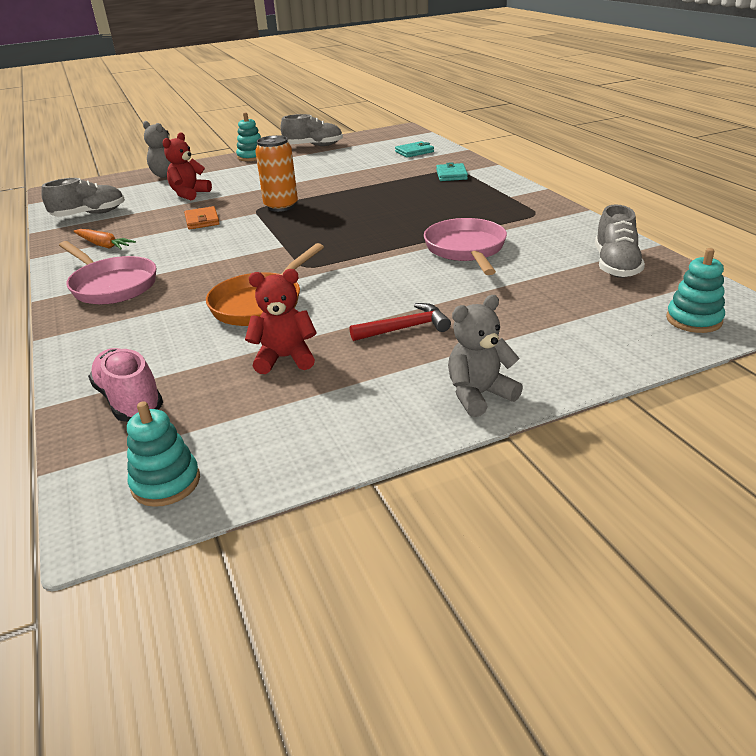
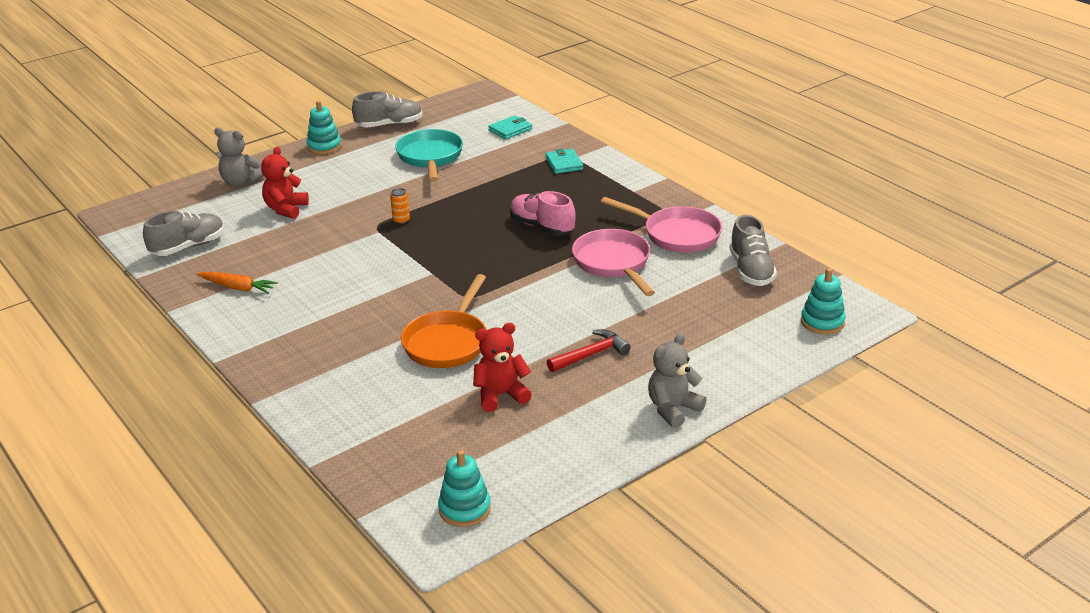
camera: 15 degrees left, 0 degrees up
pink pan [59,241,156,304] -> pink pan moved to [601,197,722,253]
pink shoe [88,348,163,422] -> pink shoe moved to [510,191,576,235]
orange wallet [184,206,220,229] -> none
orange can [255,135,298,212] -> orange can [390,188,410,224], size x0.47
none -> turquoise pan [395,129,463,182]

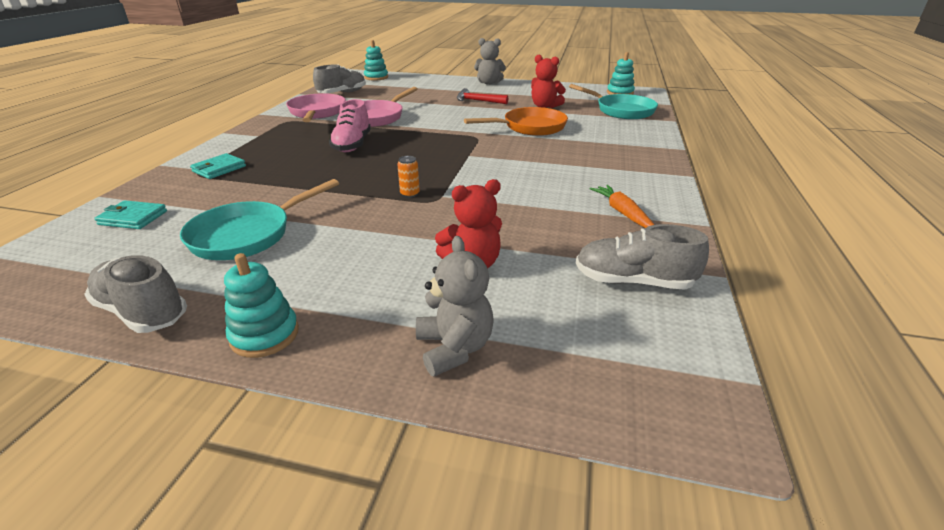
camera: 130 degrees left, 0 degrees up
none -> turquoise pan [569,84,658,119]

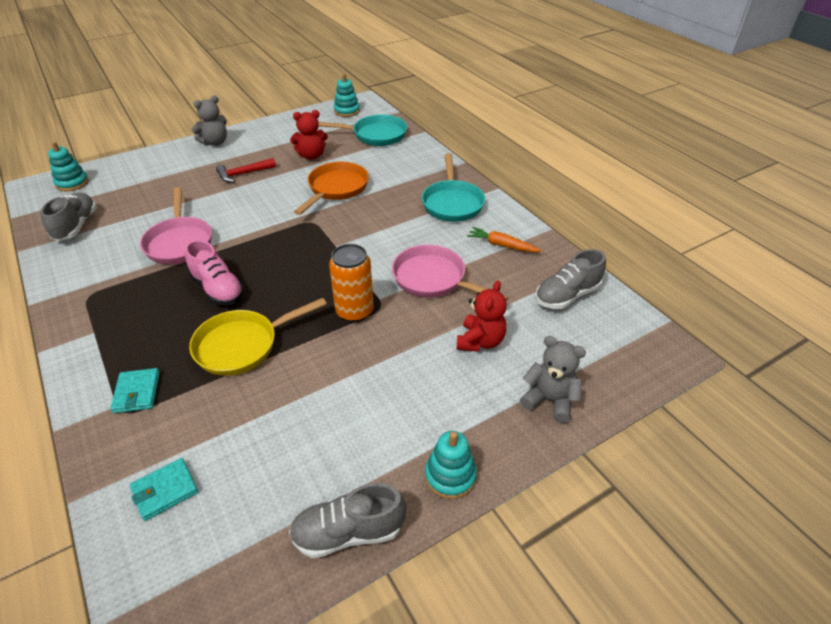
camera: 45 degrees left, 10 degrees up
turquoise pan [180,179,339,260] -> turquoise pan moved to [422,153,485,222]
pink pan [286,93,346,122] -> pink pan moved to [392,245,509,302]
orange can [397,156,420,198] -> orange can [329,244,374,322], size x2.11
none -> yellow pan [189,298,327,376]

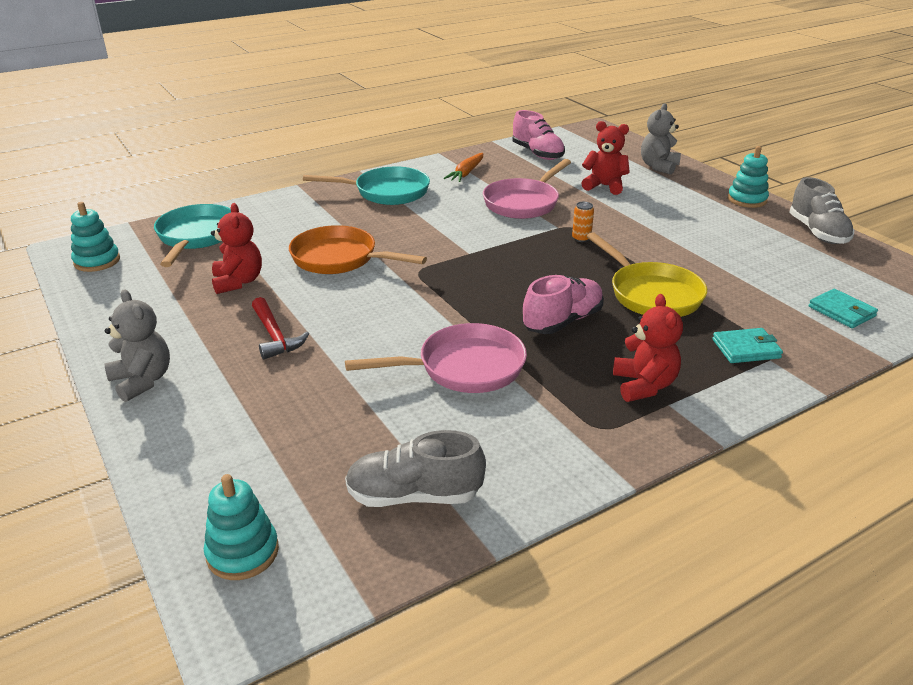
camera: 90 degrees left, 10 degrees down
orange can [329,244,374,322] -> orange can [572,202,594,242], size x0.47
grey shoe [535,249,606,309] -> pink shoe [512,110,565,160]
none -> red teddy bear [613,294,683,402]

